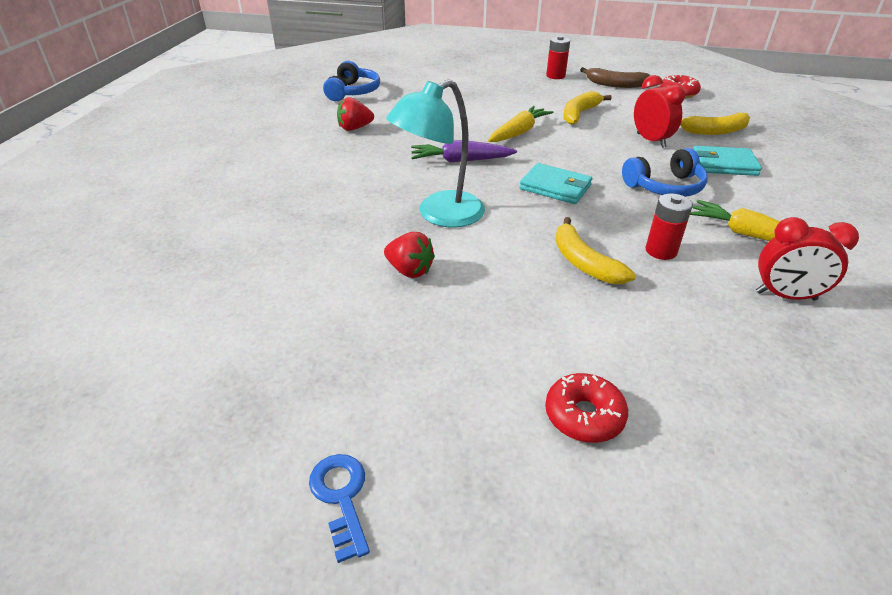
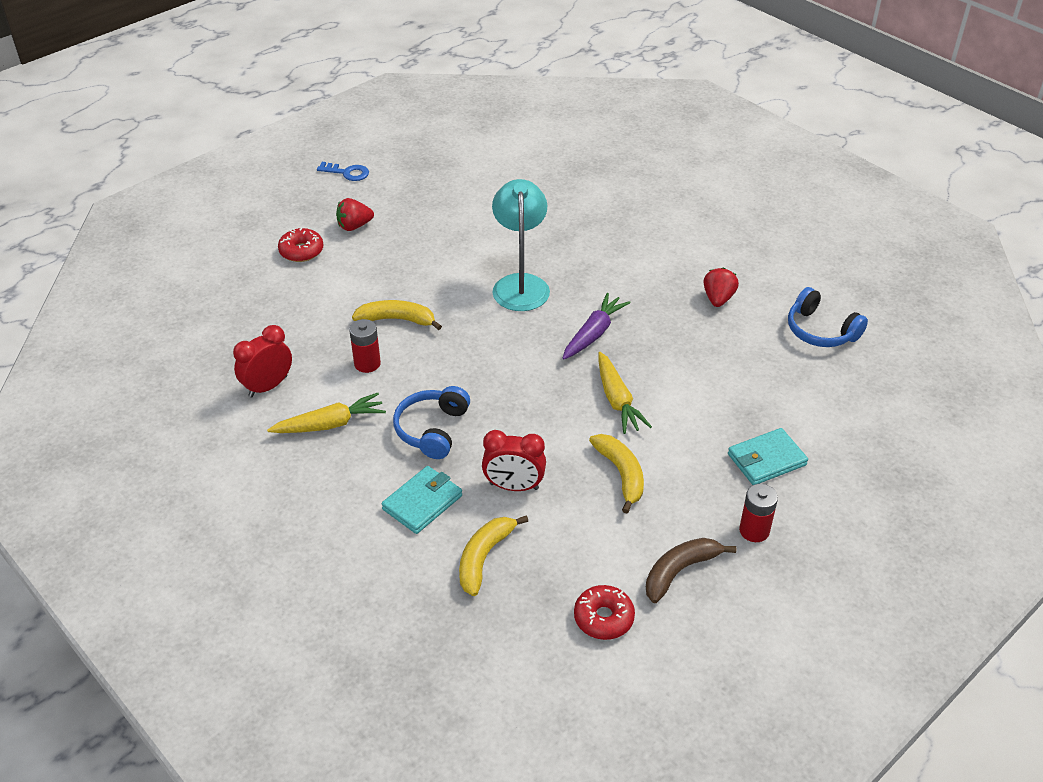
camera: 125 degrees right, 5 degrees up
red strawberry [384,232,435,278] -> red strawberry moved to [336,198,374,231]
turquoise wallet [519,163,592,204] -> turquoise wallet moved to [728,428,808,485]

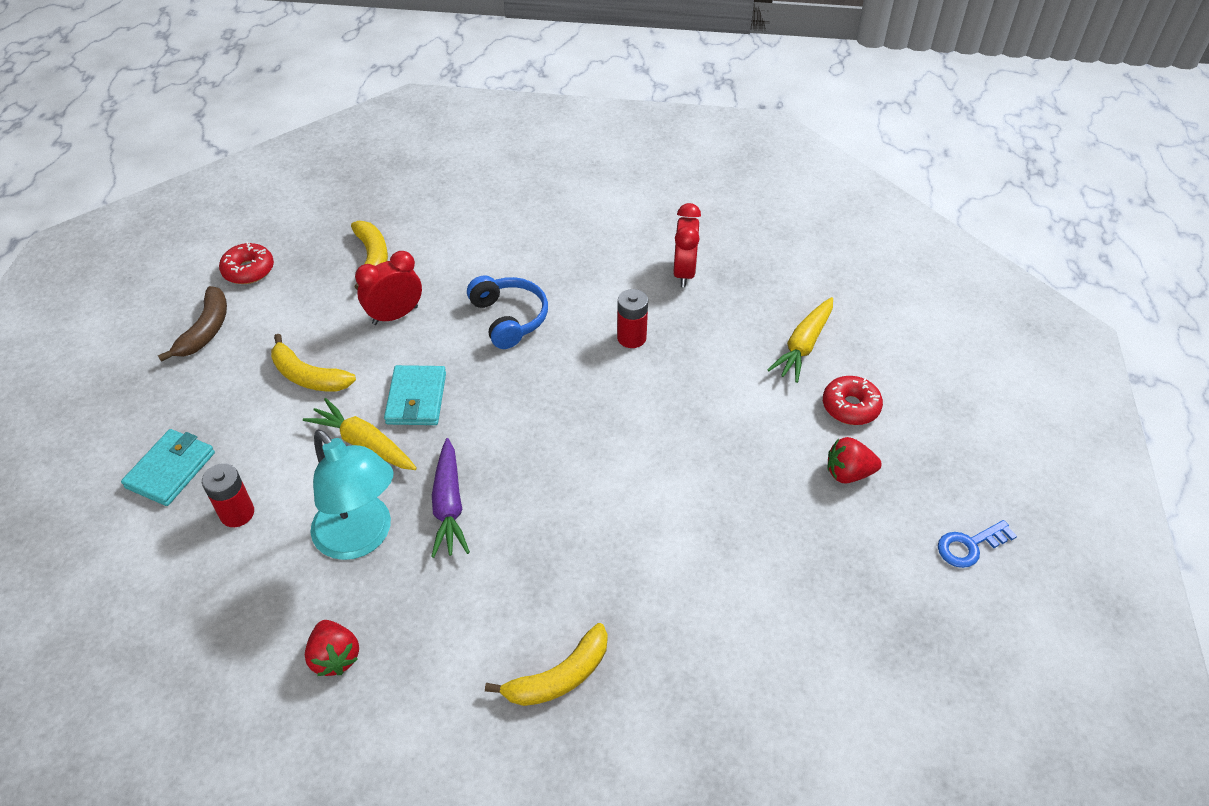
camera: 140 degrees right, 5 degrees up
yellow carrot [267,393,386,433] -> yellow carrot moved to [768,297,833,383]
red strawberry [336,198,374,231] -> red strawberry turned 120 degrees counterclockwise [828,437,882,484]
yellow banana [352,300,442,330] -> yellow banana moved to [485,623,608,706]
turquoise wallet [381,466,462,534] -> turquoise wallet moved to [384,365,446,425]
turquoise lamp [492,179,550,311] -> turquoise lamp moved to [310,429,394,560]
red battery [739,484,778,542] -> red battery moved to [202,463,254,527]
blue headphones [788,287,868,347] -> none

